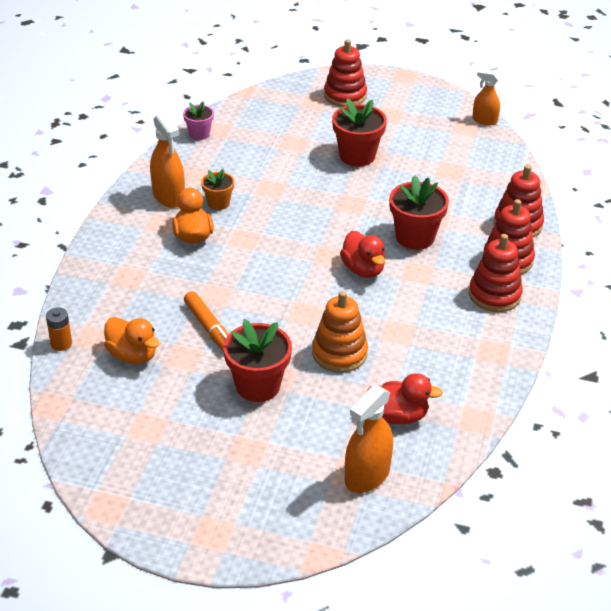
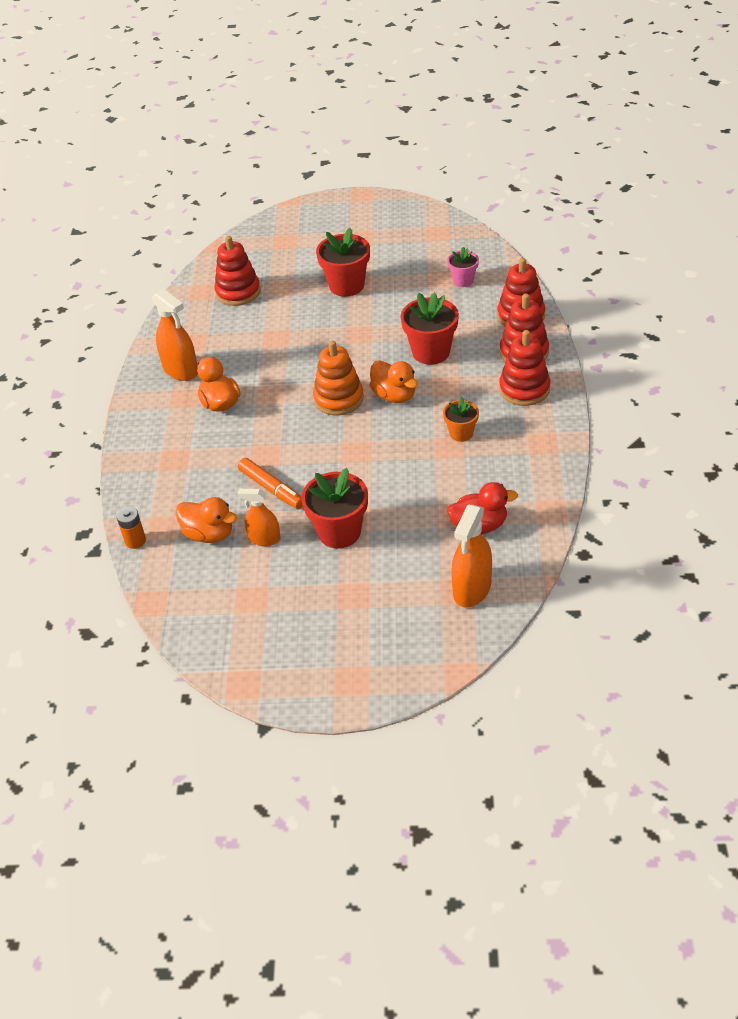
camera: 10 degrees left, 5 degrees up
pink flower pot [183,101,214,140] -> pink flower pot moved to [447,247,479,287]
orange flower pot [201,169,234,210] -> orange flower pot moved to [443,397,479,442]
orange stacking toy [312,291,368,373] -> orange stacking toy moved to [313,341,364,415]
red stacking toy [324,39,367,107] -> red stacking toy moved to [214,236,261,306]
red duck [340,231,385,278] -> orange duck [370,360,418,403]
orange spray bottle [472,70,500,125] -> orange spray bottle moved to [237,489,281,546]

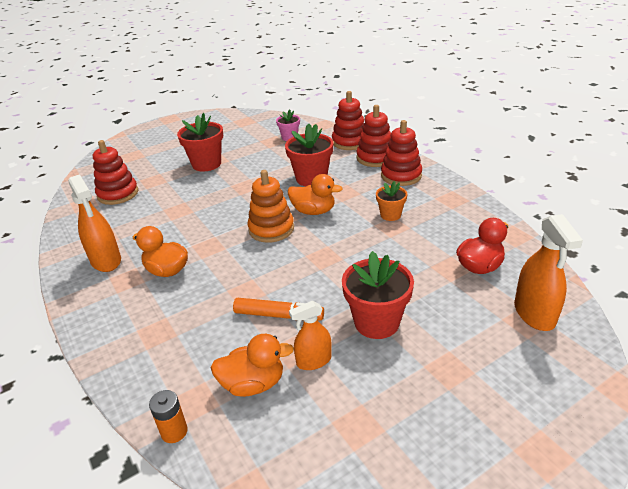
camera: 35 degrees left, 10 degrees down
orange spray bottle [152,289,198,381] -> orange spray bottle turned 45 degrees clockwise [68,174,121,272]

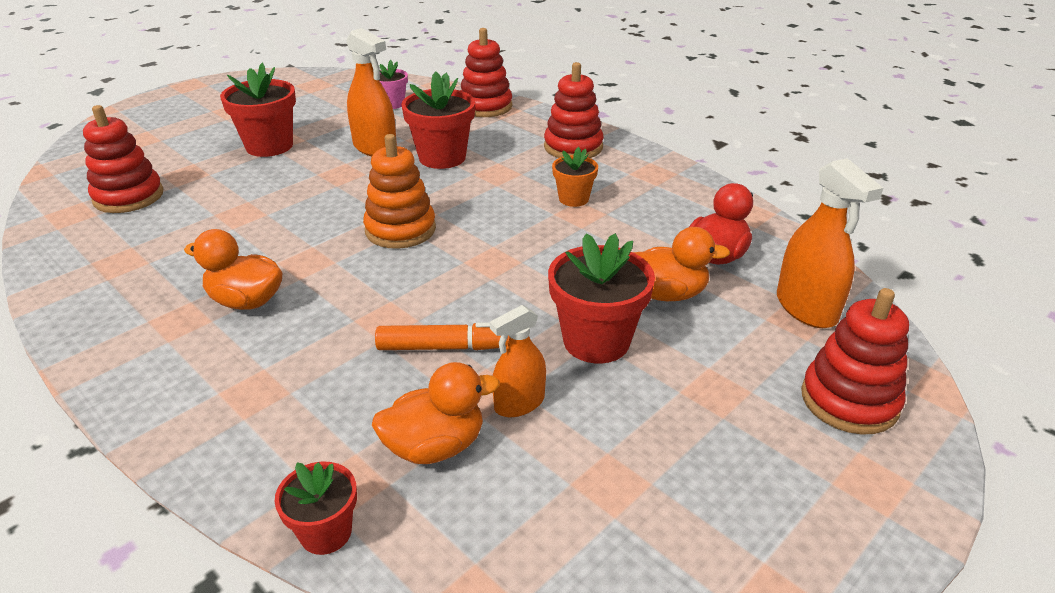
camera: 15 degrees left, 0 degrees up
orange spray bottle [68,174,121,272] -> orange spray bottle moved to [346,28,397,156]
orange battery [149,390,188,443] -> red flower pot [274,462,357,555]
orange duck [288,174,343,215] -> orange duck moved to [633,227,730,301]
red stacking toy [357,105,391,167] -> red stacking toy moved to [801,288,909,435]

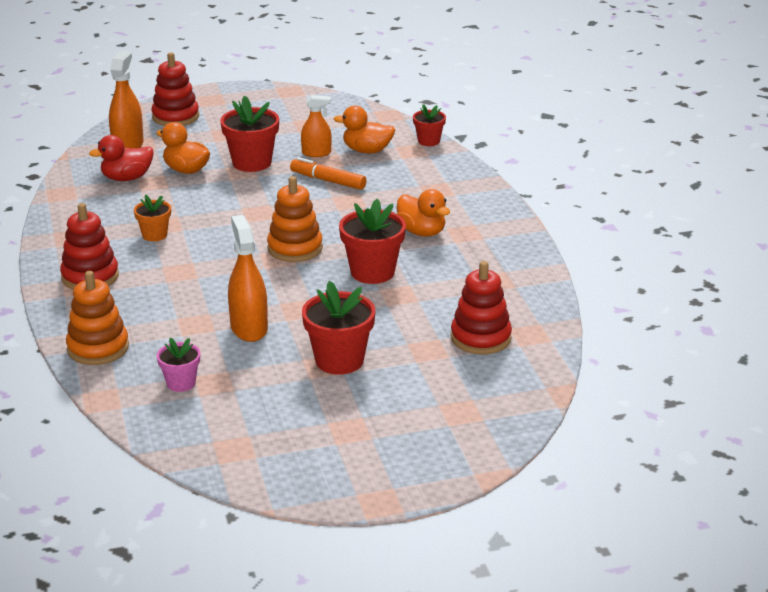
camera: 150 degrees left, 5 degrees down
red flower pot [401,72,475,169] -> red flower pot moved to [339,199,406,284]
red stacking toy [461,28,512,117] -> orange stacking toy [66,271,129,365]

